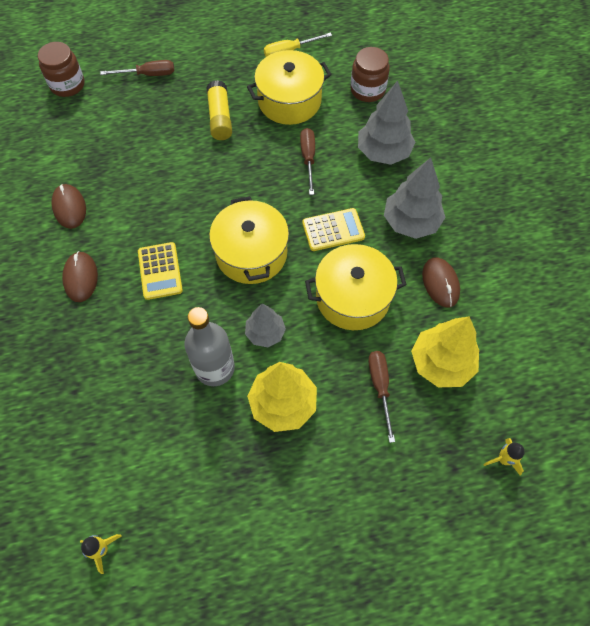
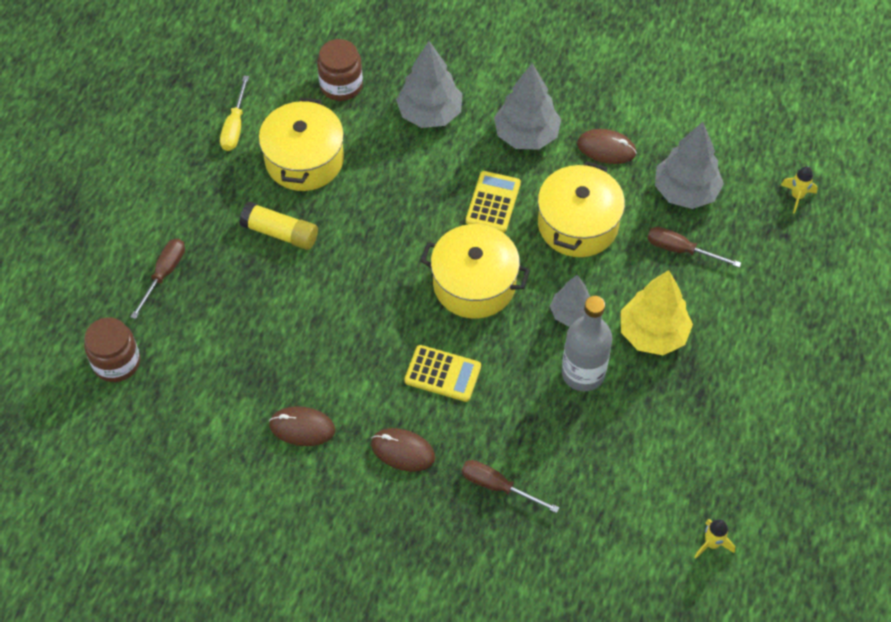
camera: 60 degrees left, 5 degrees down
brown screwdriver [300,128,315,195] -> brown screwdriver moved to [461,460,559,513]
yellow tree [411,316,479,387] -> grey tree [655,122,724,209]

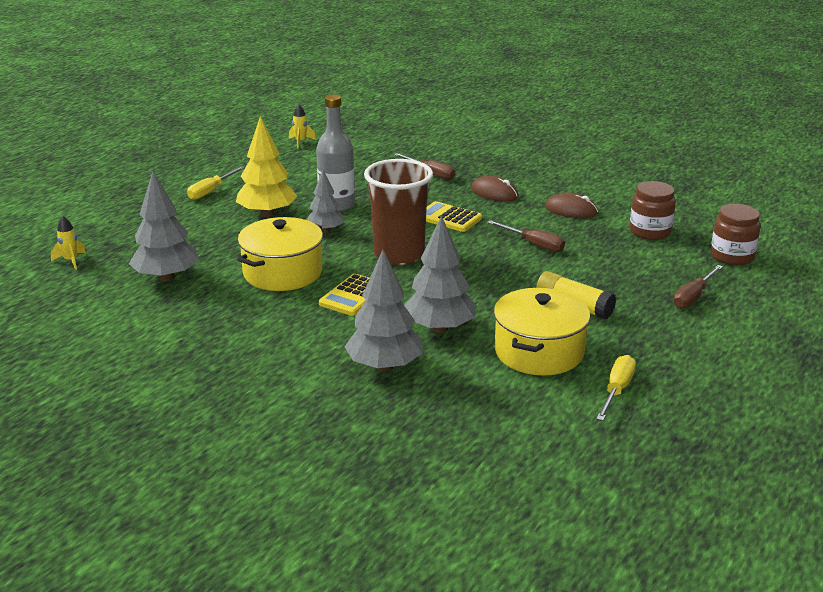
camera: 165 degrees left, 30 degrees down
brown jar [317,39,363,101] -> brown jar moved to [630,181,676,240]
yellow pot [420,224,530,319] -> brown cup [364,159,433,265]
grey tree [494,63,561,150] -> grey tree moved to [404,215,476,333]
brown mouse [577,129,637,164] -> none
brown screwdriver [647,227,741,268] -> brown screwdriver moved to [487,220,565,252]
none -> yellow screwdriver [187,166,245,200]

